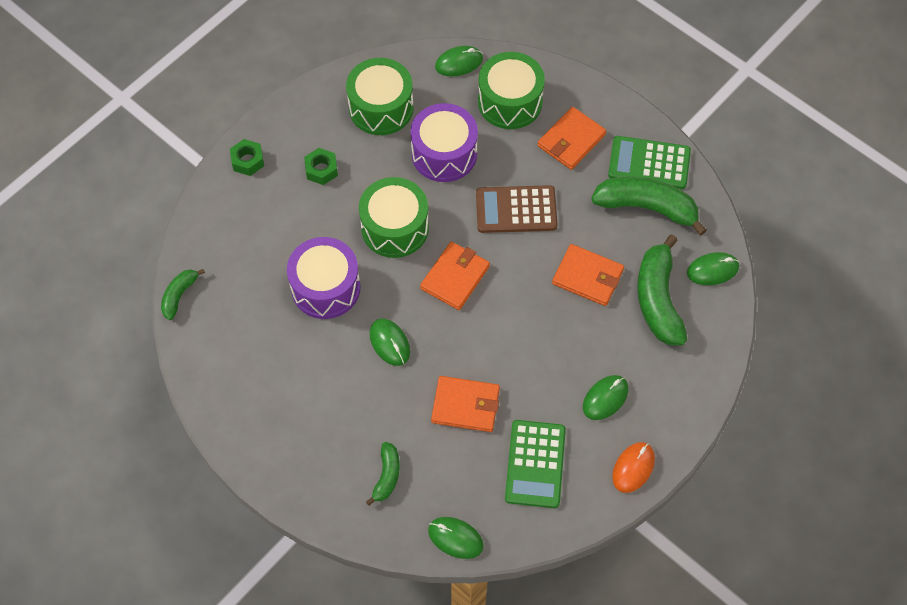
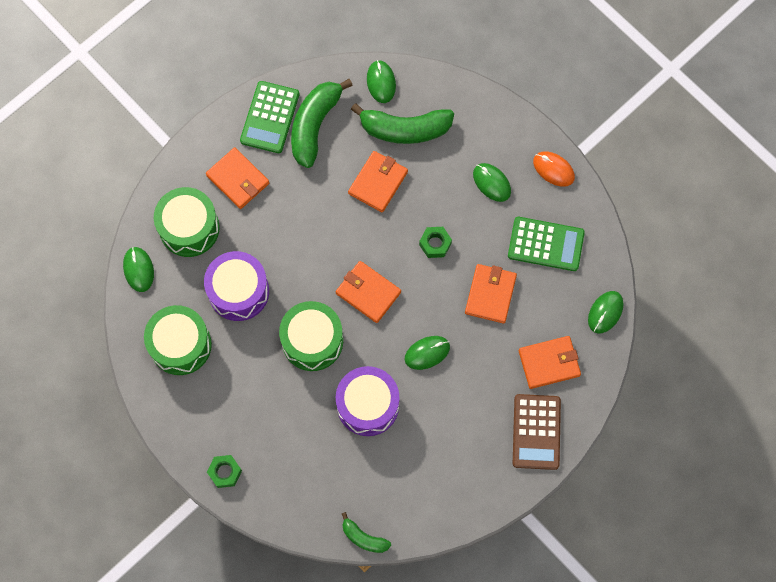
camera: 85 degrees left, 10 degrees up
green nut [304,148,338,185] -> green nut moved to [419,227,452,258]
green banana [366,442,400,506] -> orange wallet [519,336,581,389]
brown calculator [476,185,558,233] -> brown calculator moved to [513,394,561,470]

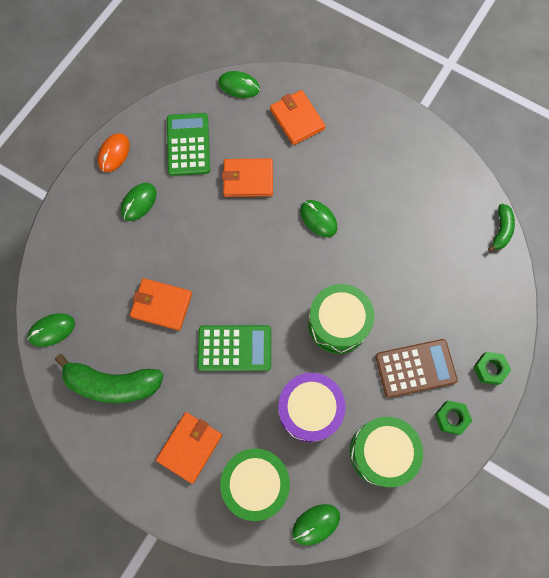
camera: 105 degrees left, 0 degrees up
green calculator [240,81,299,153] -> green calculator moved to [197,325,271,371]
orange wallet [336,261,401,323] -> none
purple drum [336,366,400,436] -> none
green banana [351,103,454,144] -> none
green nut [419,227,452,258] -> green nut moved to [435,401,472,435]
brown calculator [513,394,561,470] -> brown calculator moved to [375,339,458,398]

